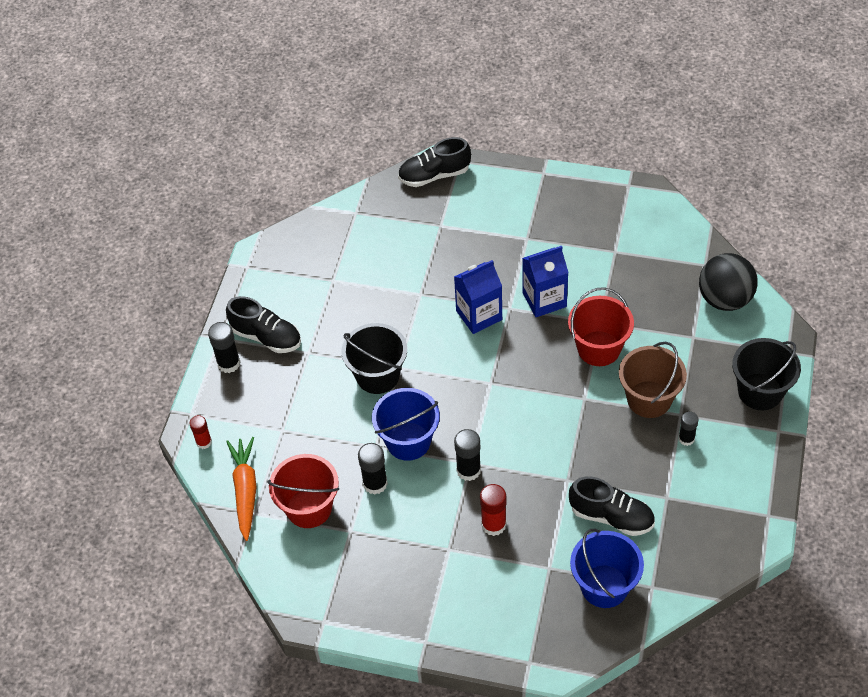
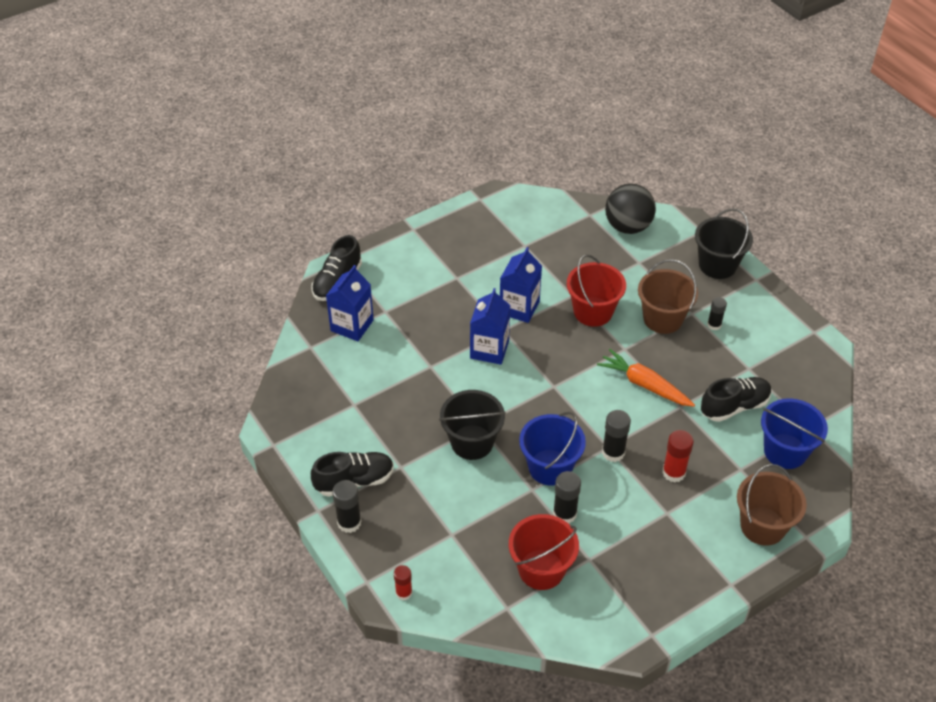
camera: 50 degrees left, 5 degrees down
orange carrot [226,437,257,541] -> orange carrot moved to [597,349,695,407]
none -> blue carton [326,265,374,341]
none -> brown bucket [737,464,807,546]

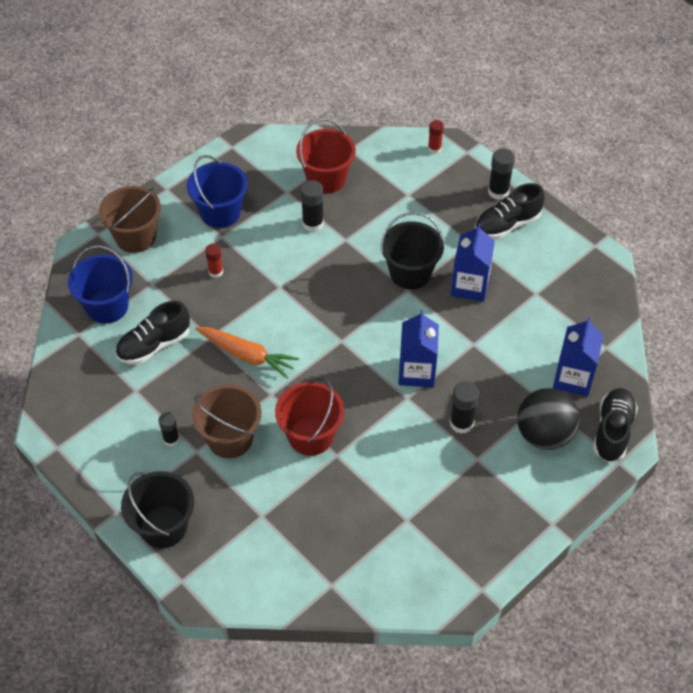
camera: 170 degrees right, 5 degrees up
blue carton [500,247,542,323] -> blue carton moved to [451,223,495,302]
blue bucket [519,412,586,486] -> blue bucket moved to [187,155,248,228]
black glue stick [602,410,631,462] -> black glue stick moved to [450,381,479,433]
black ball [605,184,656,234] -> black ball moved to [517,388,580,450]
red glue stick [662,430,694,482] -> red glue stick [205,244,223,278], size x0.66

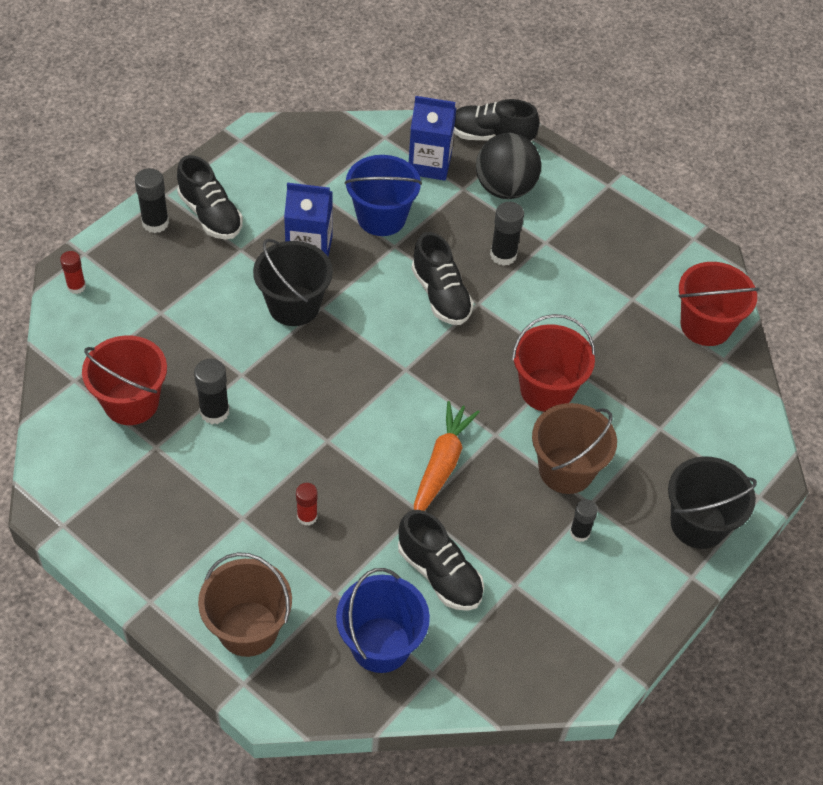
camera: 100 degrees left, 0 degrees up
blue bucket [187,155,248,228] -> blue bucket moved to [344,155,422,236]
blue carton [398,310,439,387] -> black shoe [411,232,474,325]
none -> red bucket [679,262,760,346]

